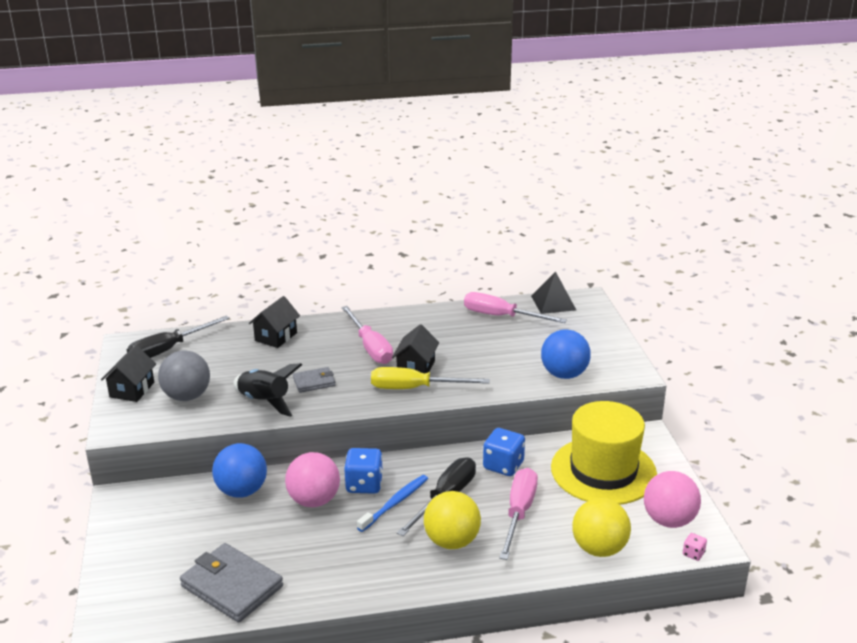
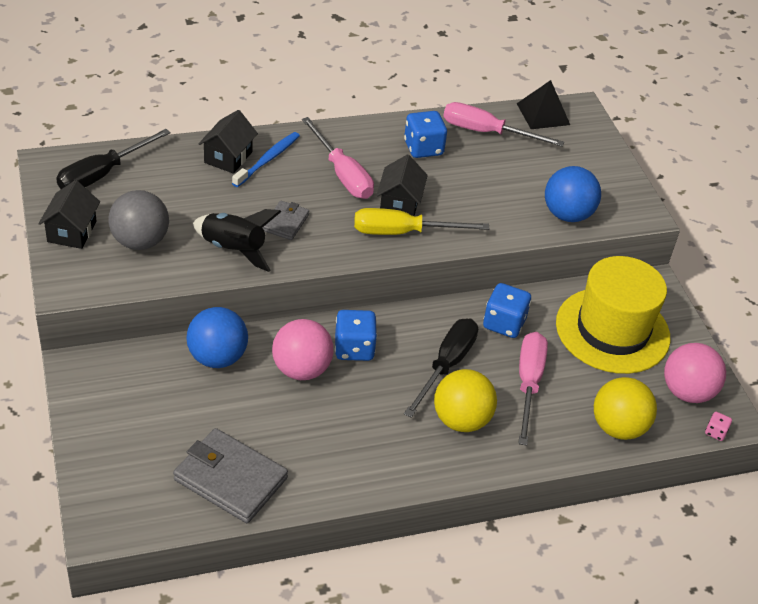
camera: 10 degrees left, 15 degrees up
grey wallet [293,367,336,393] -> grey wallet turned 45 degrees counterclockwise [263,200,309,240]
blue toothbrush [357,475,428,532] -> blue toothbrush moved to [232,132,300,187]
none -> blue dice [404,111,447,158]

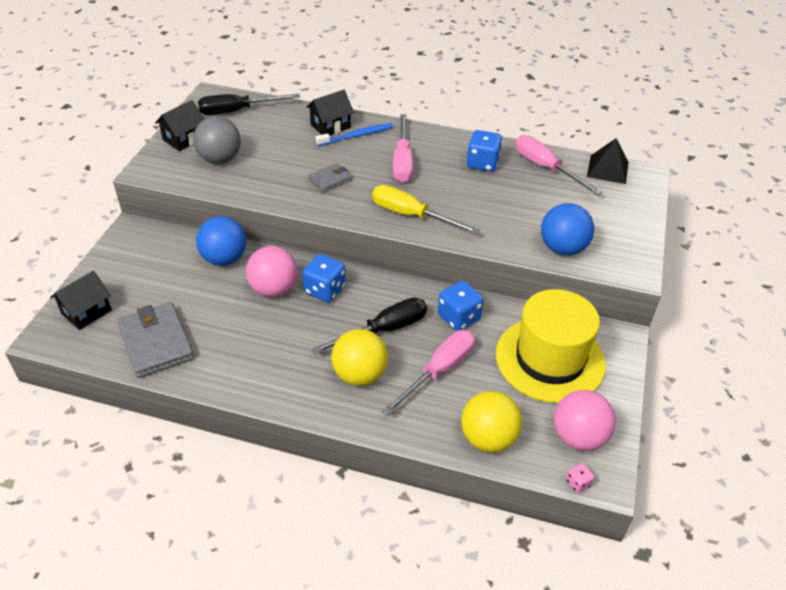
camera: 35 degrees right, 0 degrees up
black rocket [193,209,281,272] -> none
black house [376,155,428,216] -> black house moved to [50,271,112,330]

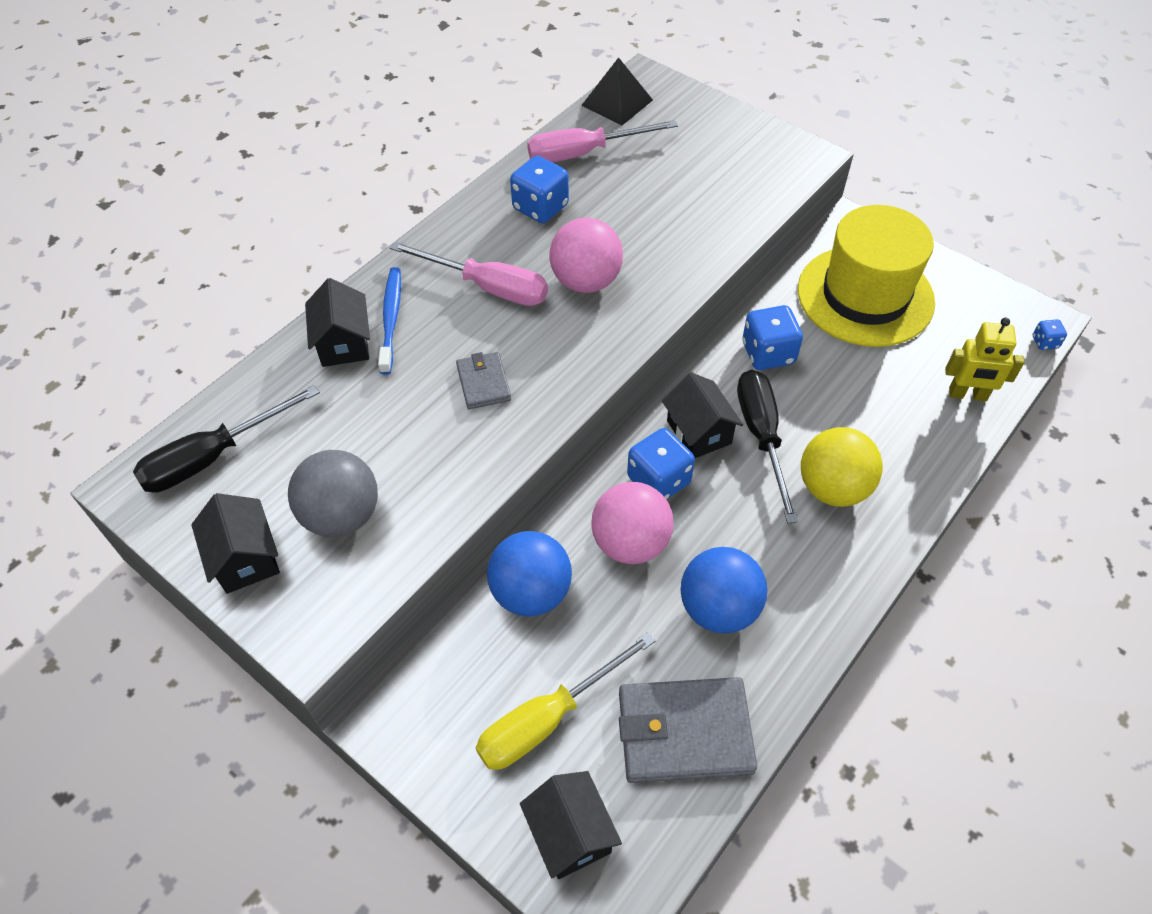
camera: 65 degrees left, 10 degrees up
black screwdriver [198,94,300,115] -> black screwdriver turned 45 degrees clockwise [133,385,320,493]
yellow screwdriver [372,185,480,234] -> yellow screwdriver moved to [476,632,655,770]
pink screwdriver [382,330,475,416] -> none
yellow ball [461,391,522,452] -> yellow robot [945,318,1025,401]
blue ball [541,203,594,256] -> blue ball moved to [680,547,767,633]
pink ball [554,390,616,451] -> pink ball moved to [549,218,623,293]
pink dice [566,463,595,493] -> blue dice [1033,319,1067,350]
none -> black house [662,372,743,458]

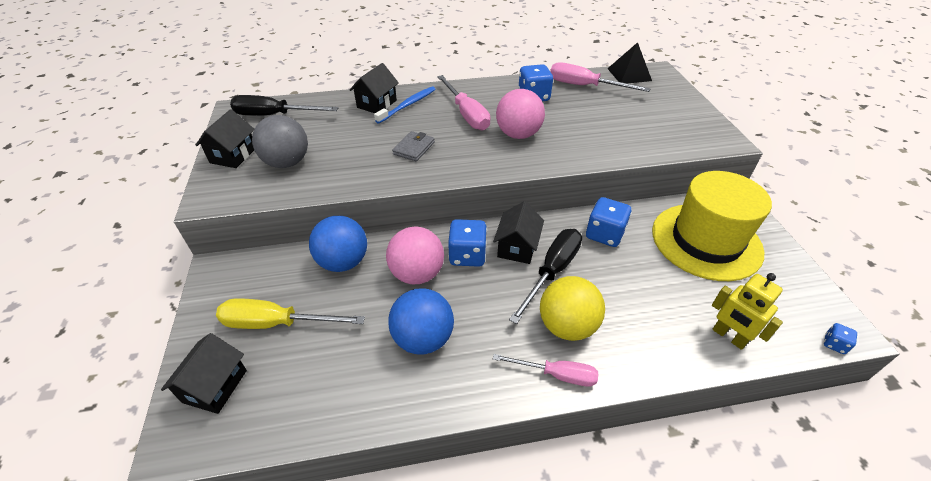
camera: 40 degrees right, 10 degrees down
grey wallet [619,677,757,783] -> none
none -> pink screwdriver [493,354,598,387]

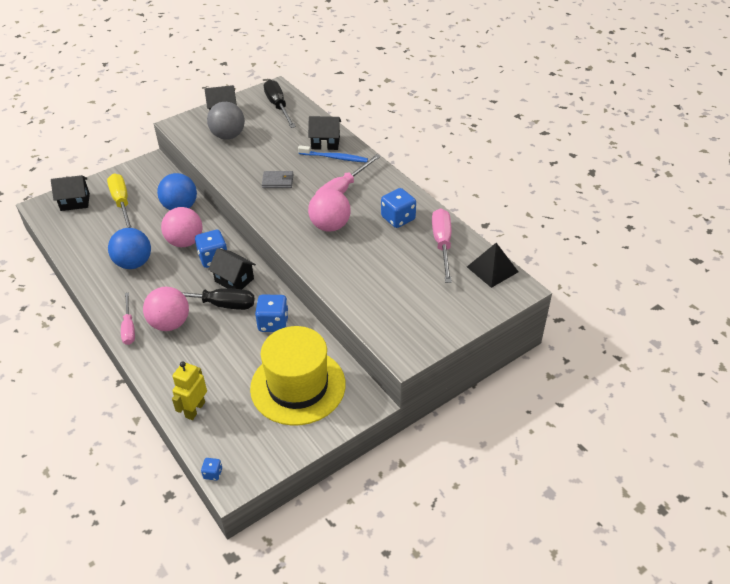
camera: 65 degrees right, 0 degrees up
black house [493,201,544,264] -> black house turned 45 degrees clockwise [208,248,256,289]
yellow ball [540,276,605,341] -> pink ball [143,287,189,331]

